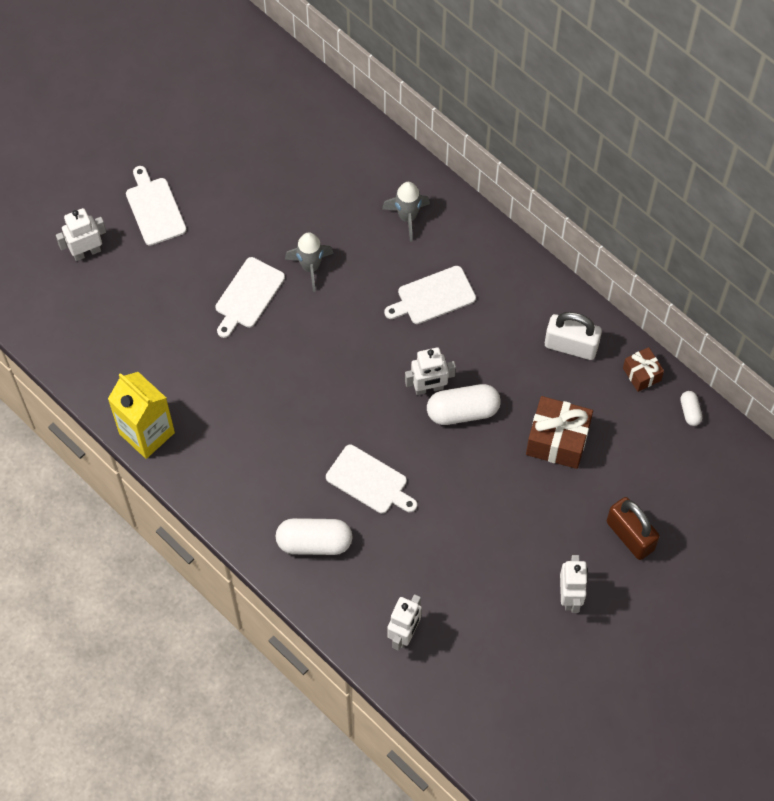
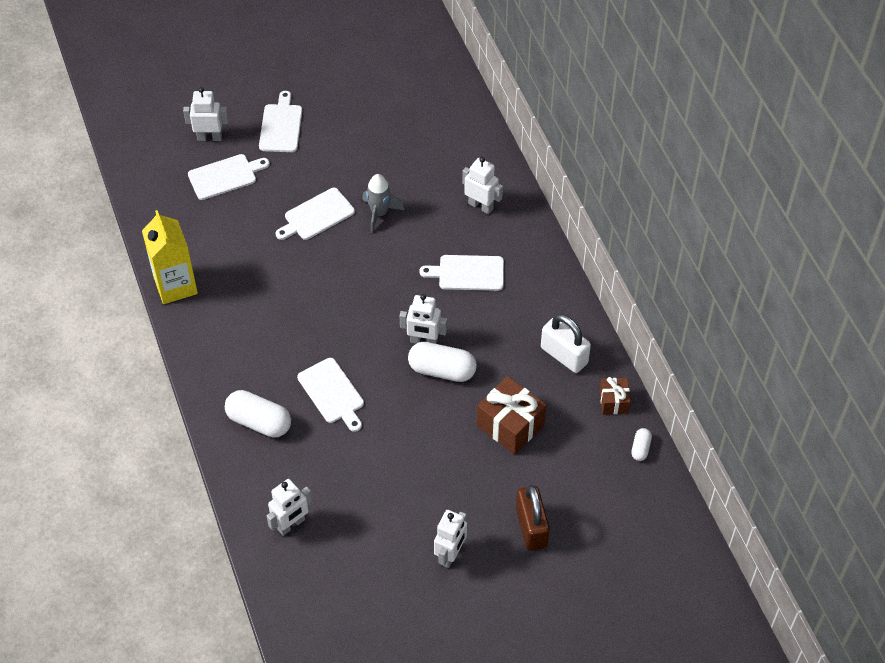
camera: 25 degrees right, 10 degrees down
grey rocket [382,182,430,242] -> white robot [462,157,503,214]
none -> white cutting board [188,154,270,200]

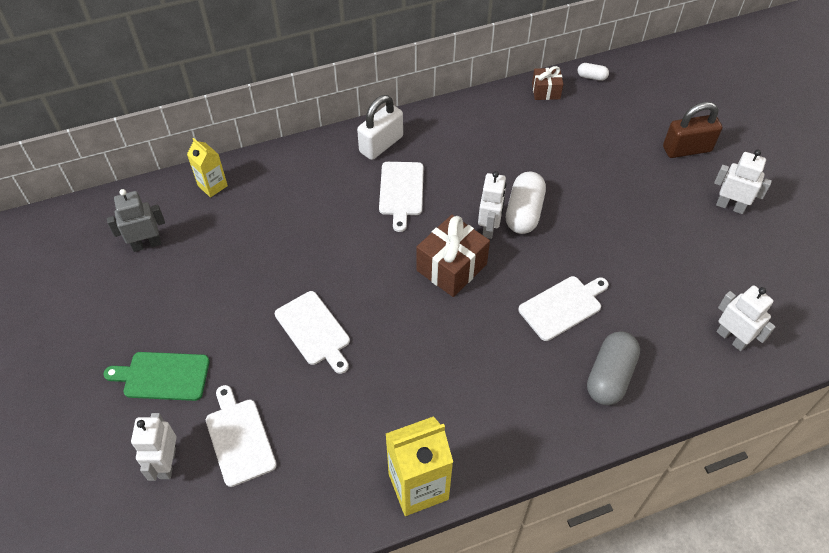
camera: 90 degrees left, 0 degrees up
white capsule [225,390,291,438] -> grey capsule [587,331,640,405]
white cutting board [259,91,302,152] -> green cutting board [104,352,210,401]
grey rocket [362,174,404,233] -> none
white robot [462,157,503,214] -> none
brown gift [477,376,546,454] -> brown gift moved to [416,215,490,297]
white padlock [541,314,591,373] -> white padlock moved to [357,95,403,160]
none -> grey robot [107,189,165,252]
none -> yellow carton [187,138,228,197]

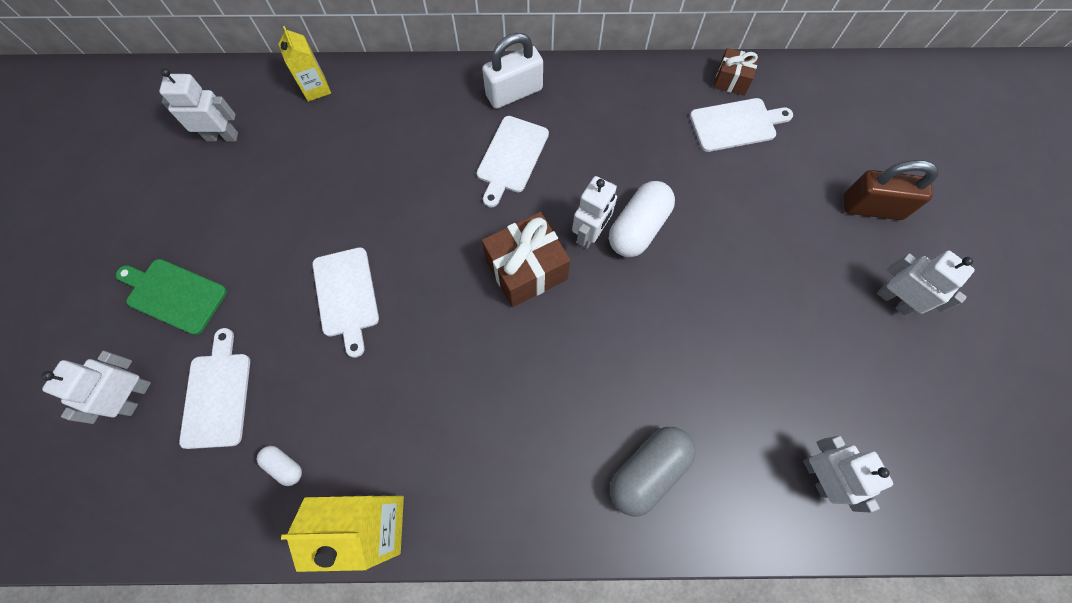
camera: 20 degrees right, 15 degrees up
grey robot [107,189,165,252] -> white robot [159,68,238,142]
white cutting board [518,276,609,341] -> white cutting board moved to [690,98,793,152]
white capsule [578,63,609,81] -> white capsule moved to [257,446,302,486]

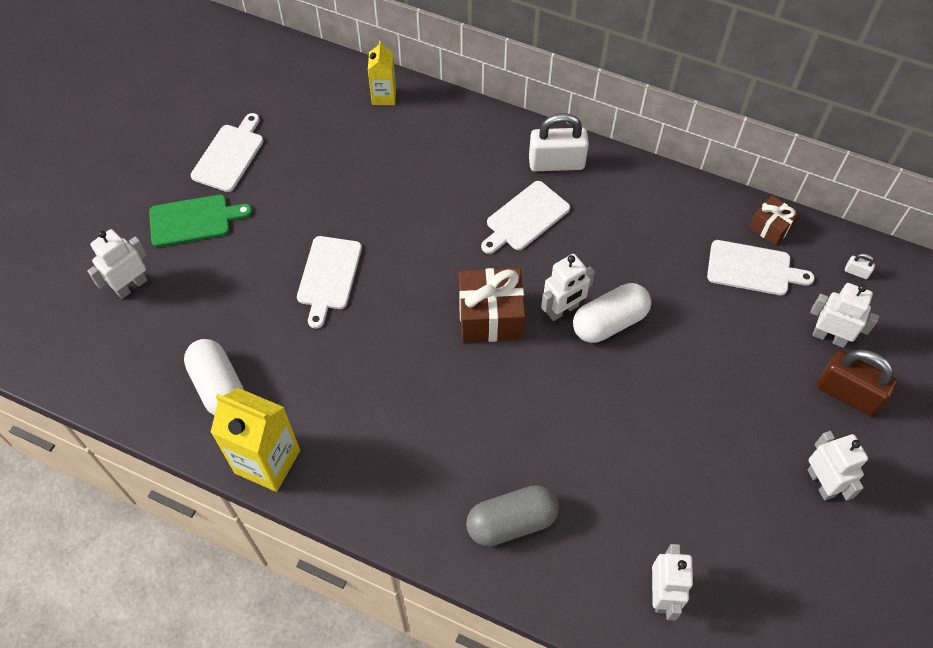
camera: 25 degrees right, 10 degrees down
green cutting board [116,259,227,335] -> green cutting board turned 120 degrees clockwise [149,195,252,247]
white robot [159,68,238,142] -> white robot moved to [810,283,879,348]
white cutting board [179,328,250,449] -> white cutting board moved to [191,113,264,192]
white capsule [257,446,302,486] -> white capsule [184,339,244,416], size x2.00
none -> white padlock [845,254,875,279]

